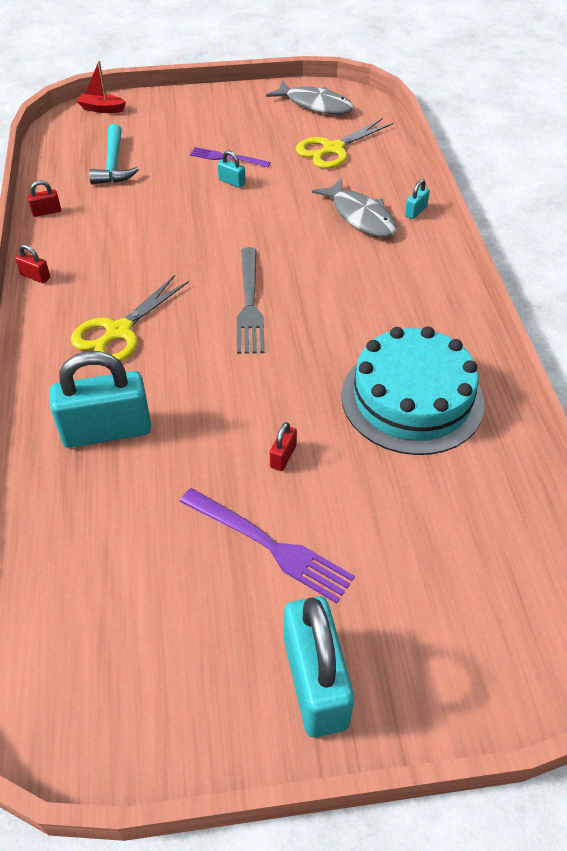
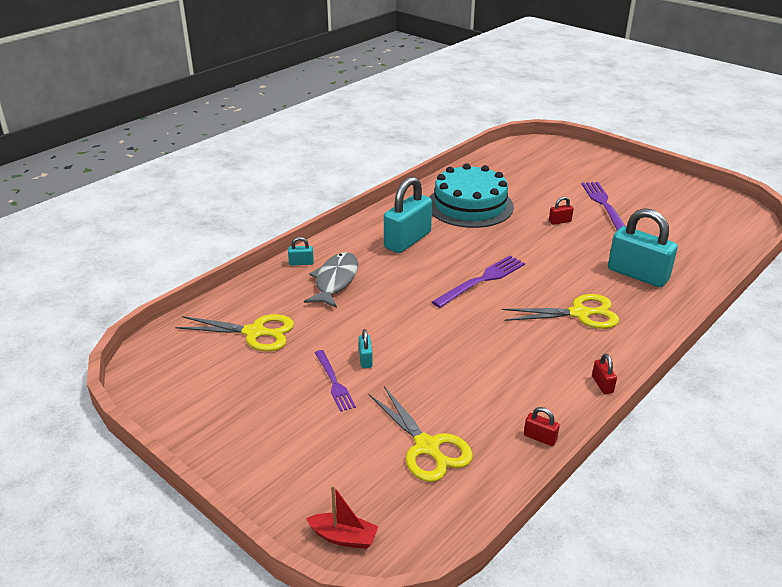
camera: 130 degrees left, 15 degrees down
red boat [77,61,126,113] -> red boat turned 45 degrees counterclockwise [306,485,379,549]
turquoise hammer [89,124,139,185] -> yellow scissors [369,386,473,482]
grey fork [237,247,265,354] -> purple fork [432,256,525,308]
grey fish [266,81,354,114] -> none
turquoise padlock [284,596,354,737] -> turquoise padlock moved to [384,176,432,253]

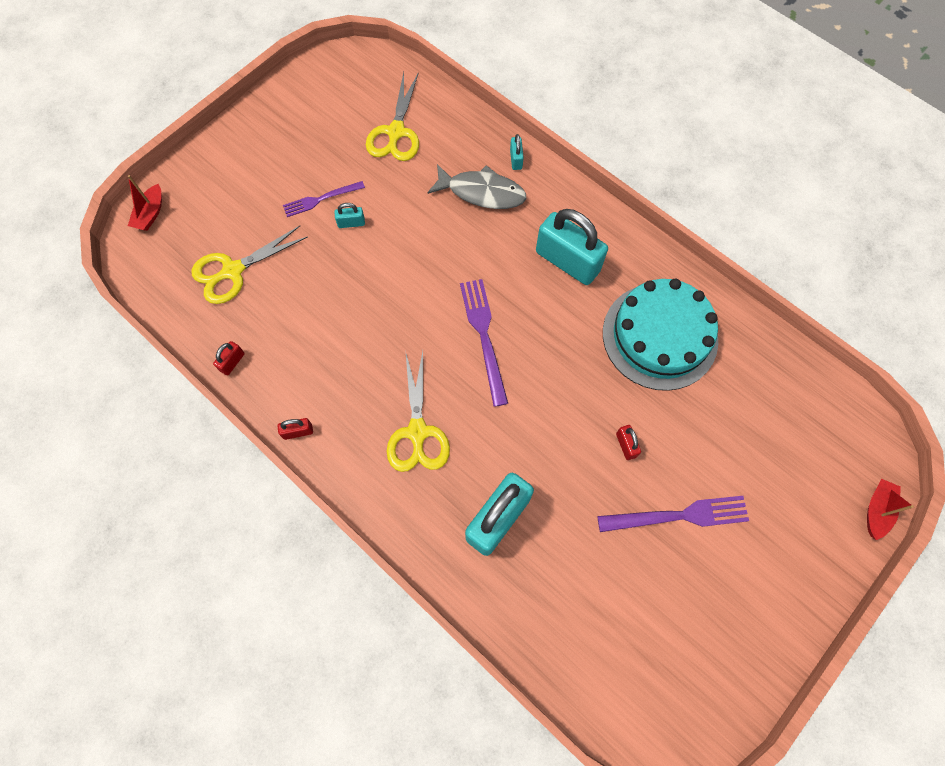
camera: 90 degrees right, 35 degrees up
purple fork [432,256,525,308] -> purple fork turned 150 degrees counterclockwise [460,279,508,407]
none -> red boat [867,479,914,540]

